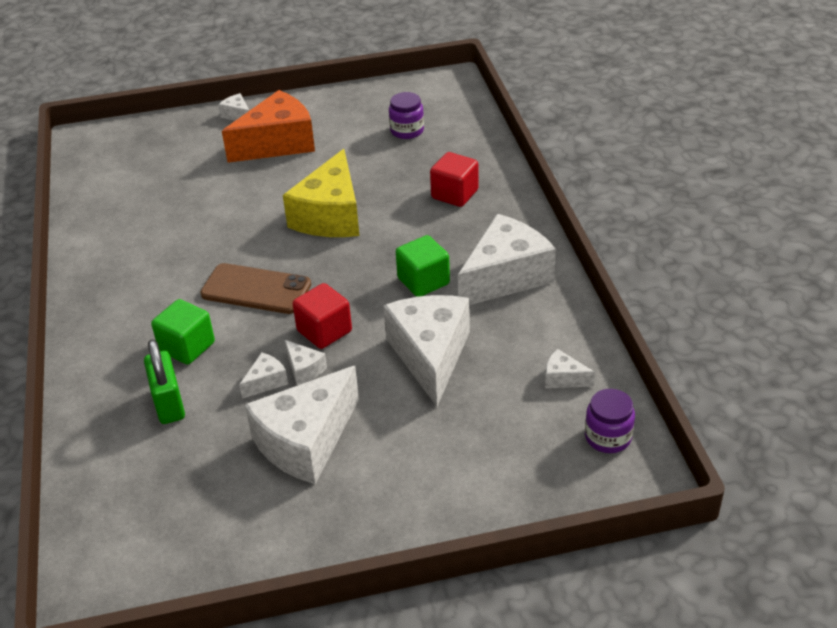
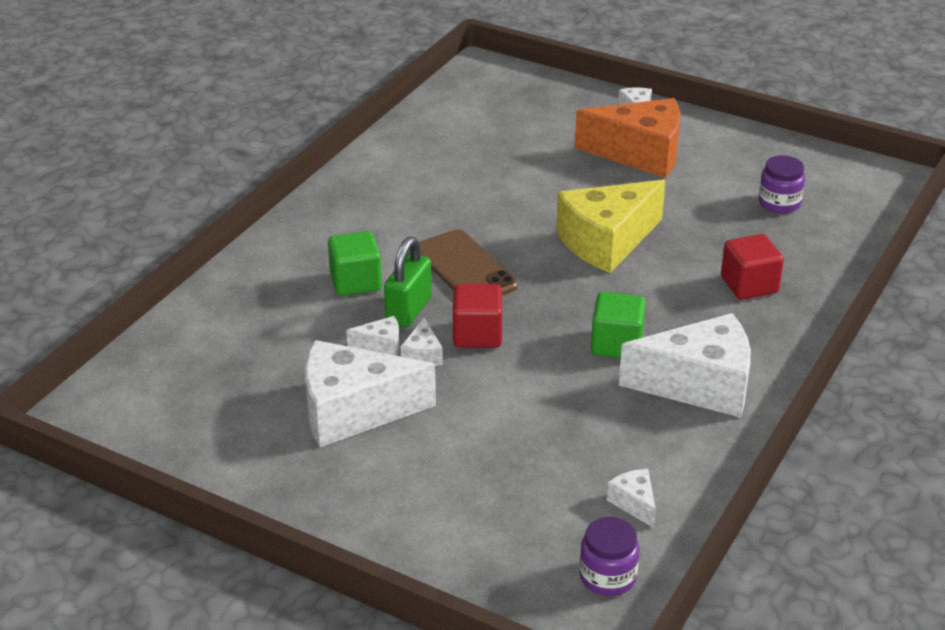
camera: 40 degrees right, 5 degrees down
green padlock [144,339,185,424] -> green padlock moved to [384,236,432,327]
white cheese [383,295,470,406] -> none

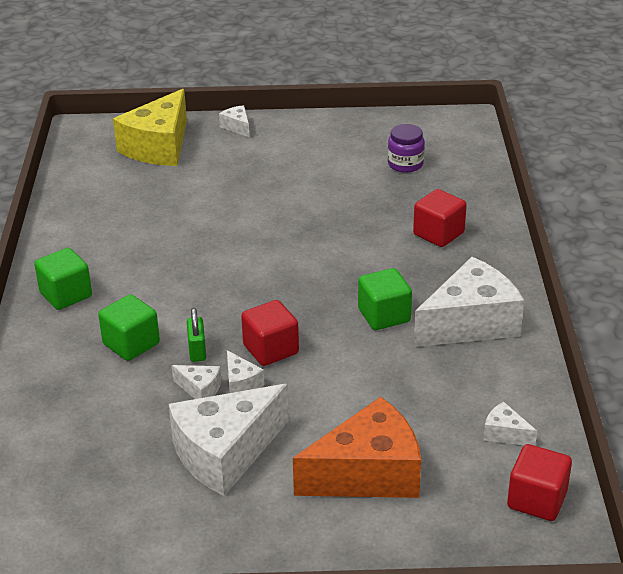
camera: 30 degrees left, 0 degrees up
white cheese [346,316,399,356] -> white cheese turned 60 degrees clockwise [172,365,221,399]
green padlock [384,236,432,327] -> green padlock [187,308,206,362], size x0.65
brown phone [419,229,518,295] -> none
yellow cheese [556,180,666,273] -> yellow cheese moved to [113,89,187,166]
orange cheese [575,98,681,178] -> orange cheese moved to [293,397,421,498]
purple jar [580,517,640,596] -> red cube [507,444,572,521]
none -> green cube [34,248,92,310]

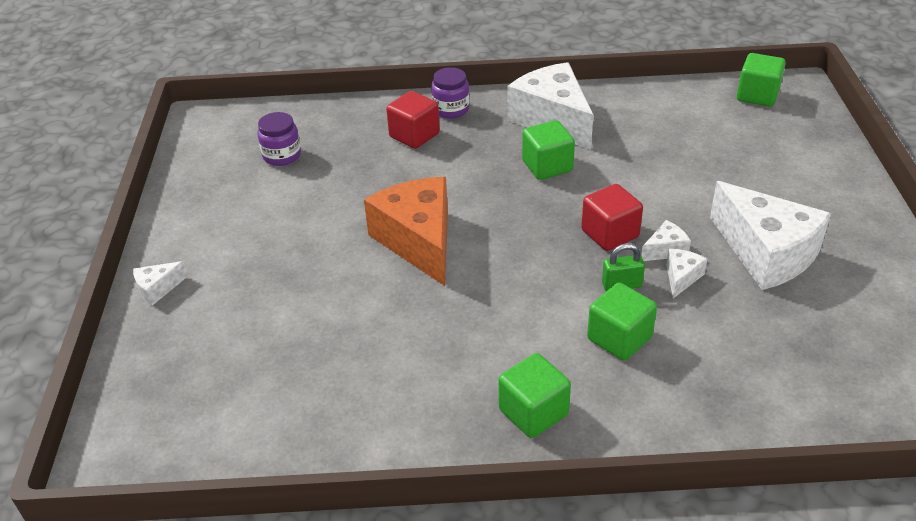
camera: 90 degrees left, 5 degrees up
yellow cheese [113,89,187,166] -> none
orange cheese [293,397,421,498] -> orange cheese moved to [364,177,448,286]
white cheese [483,402,537,446] -> none
red cube [507,444,572,521] -> green cube [737,53,786,107]
none -> purple jar [431,67,469,119]

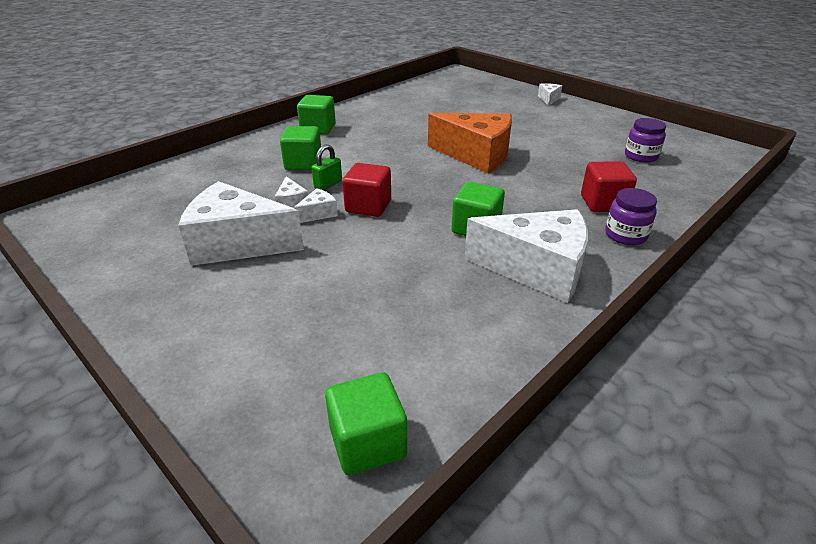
camera: 135 degrees right, 5 degrees down
white cheese [641,220,691,261] -> white cheese turned 150 degrees counterclockwise [294,188,338,223]

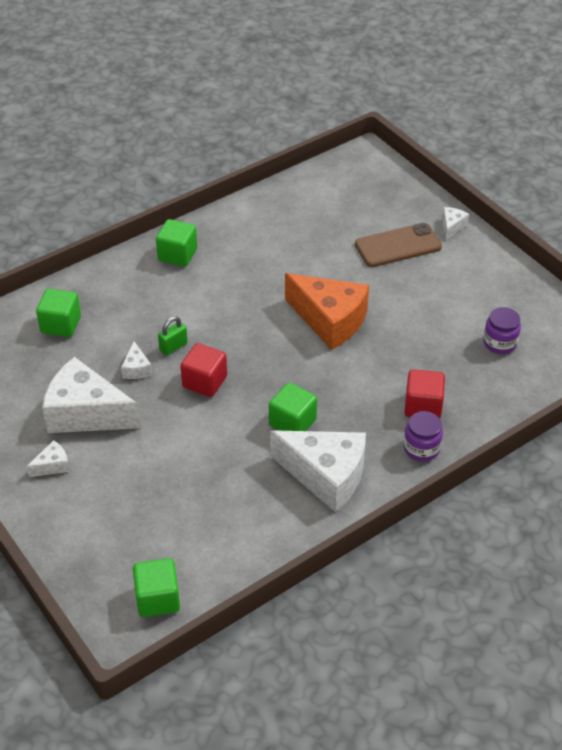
camera: 10 degrees right, 10 degrees up
green cube [280,126,322,170] -> green cube moved to [36,289,81,337]
white cheese [294,188,338,223] -> white cheese moved to [26,440,70,477]
none -> brown phone [355,223,442,267]

